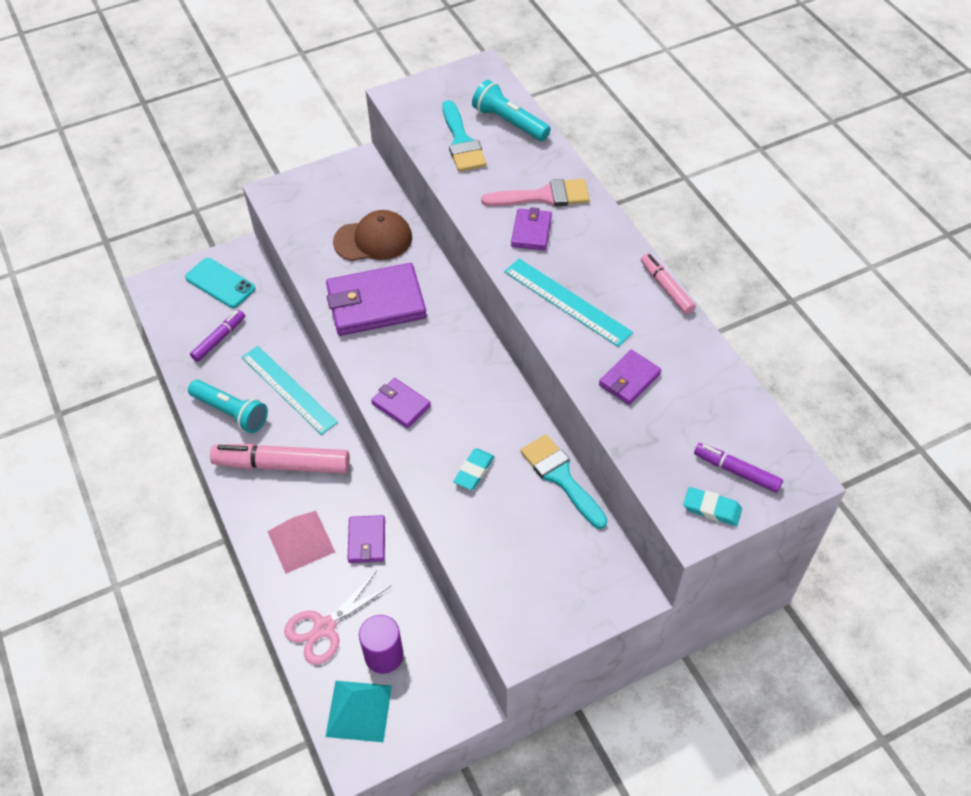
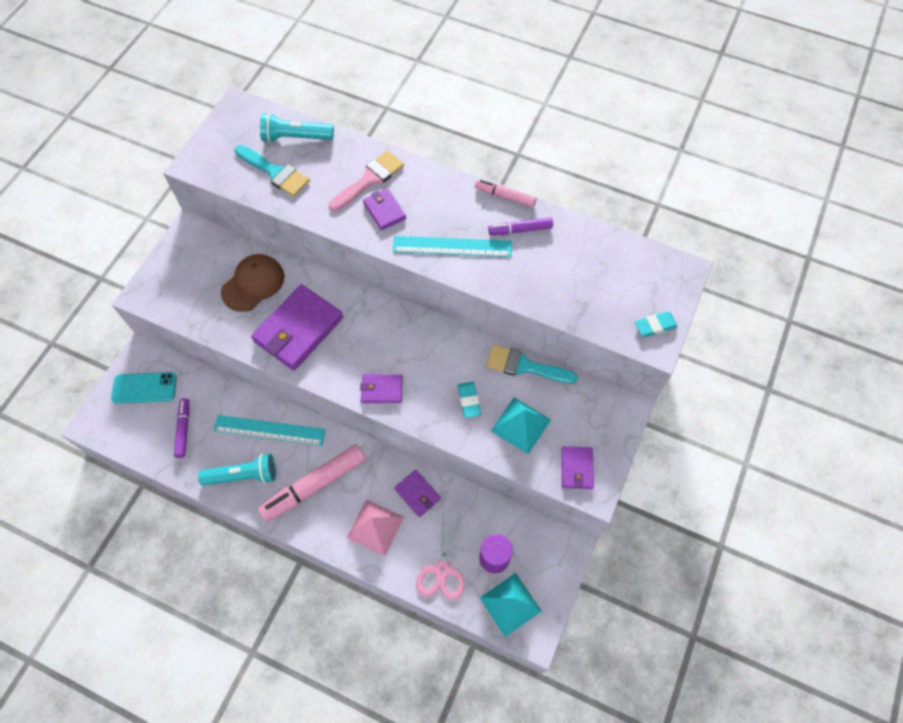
camera: 40 degrees left, 10 degrees up
purple wallet [599,350,661,405] -> purple wallet moved to [561,446,594,489]
purple marker [694,443,783,493] -> purple marker moved to [488,217,553,235]
none -> turquoise pyramid [491,397,551,454]

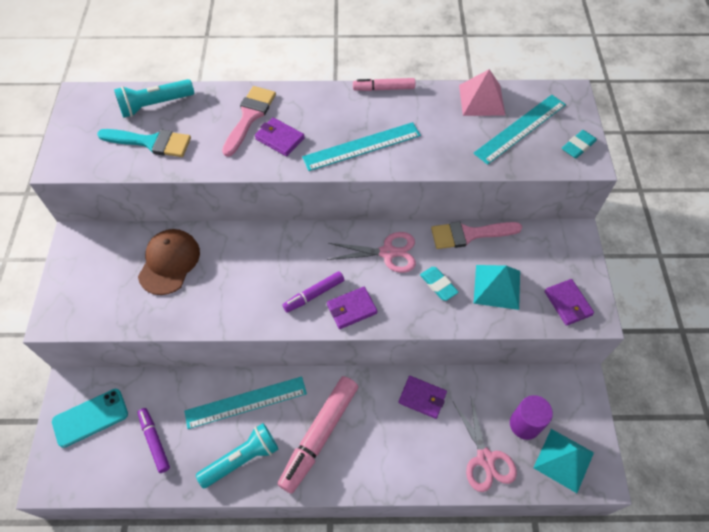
camera: 25 degrees left, 5 degrees down
purple wallet [251,284,343,370] -> none
pink pyramid [347,500,404,556] -> pink pyramid moved to [459,69,506,116]
turquoise brush [486,344,578,384] -> pink brush [431,221,522,249]
purple marker [488,217,553,235] -> purple marker moved to [282,271,344,313]
none -> pink scissors [327,232,416,273]
none -> turquoise ruler [473,95,566,165]

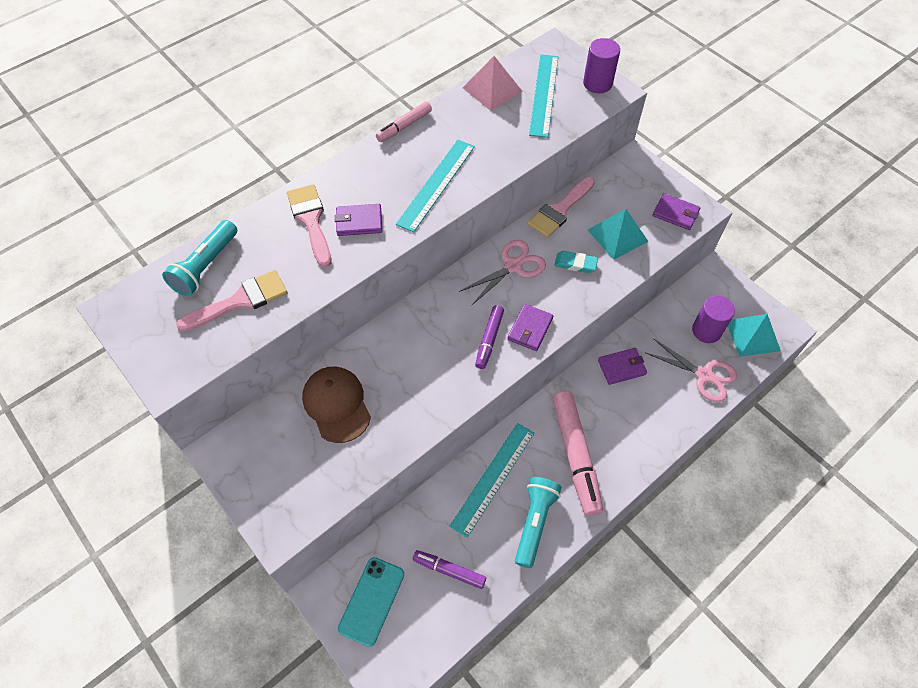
camera: 40 degrees left, 0 degrees up
turquoise brush [97,129,191,157] -> pink brush [176,270,287,332]
turquoise eraser [562,130,597,158] -> purple cylinder [583,38,620,93]

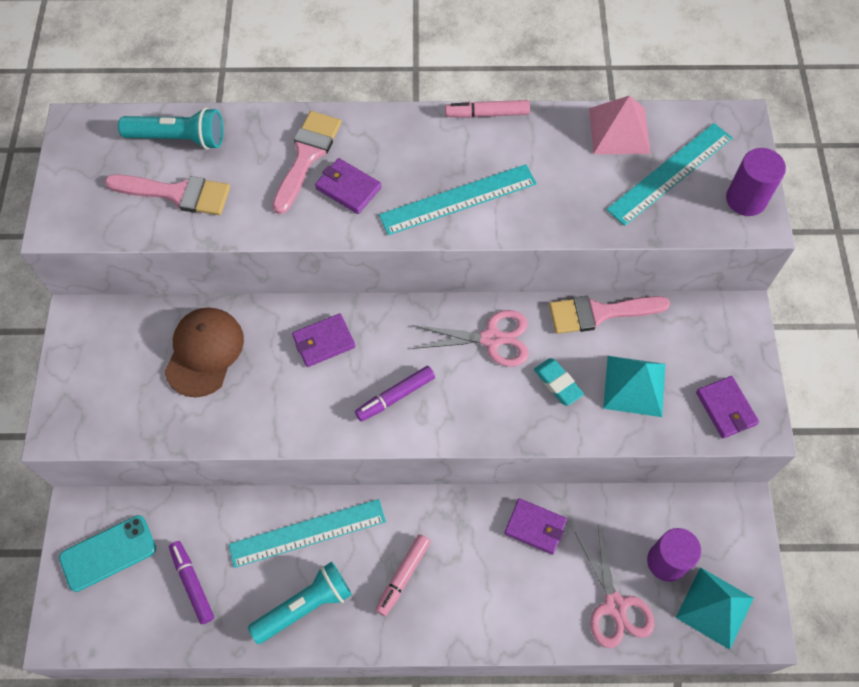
camera: 40 degrees right, 5 degrees up
turquoise flashlight [162,220,237,296] -> turquoise flashlight turned 150 degrees counterclockwise [118,108,223,150]
purple wallet [508,304,553,351] -> purple wallet moved to [292,313,355,367]
pink marker [552,391,603,516] -> pink marker [375,534,431,616], size x0.55

